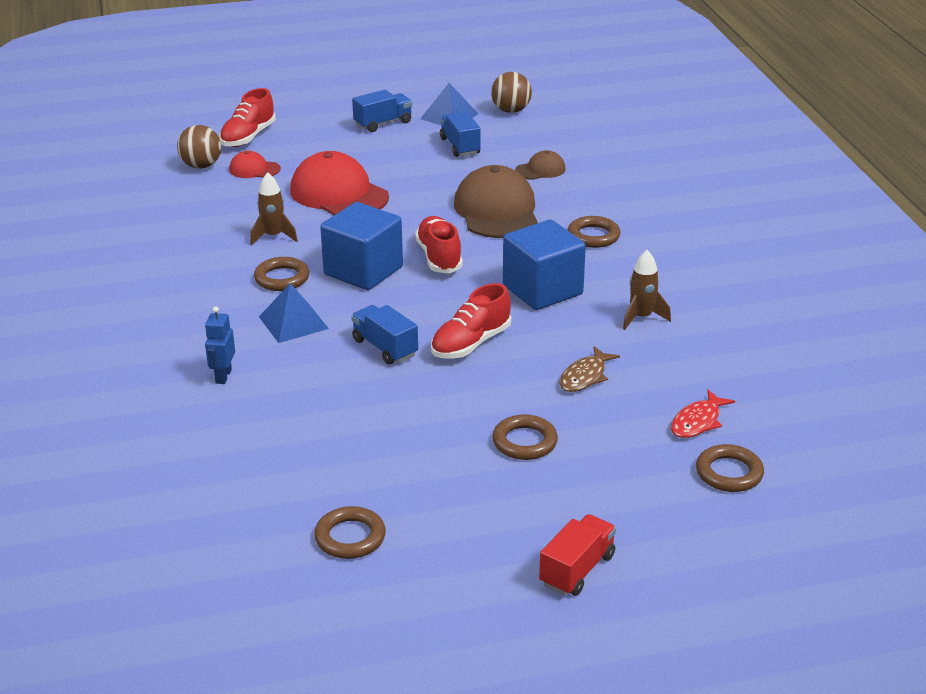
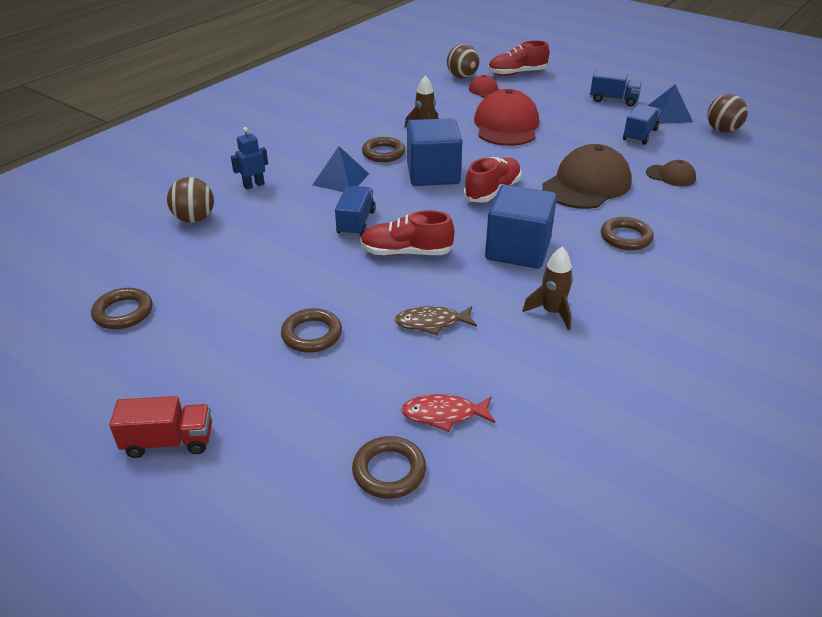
camera: 50 degrees right, 5 degrees up
none -> brown ball [167,177,214,223]

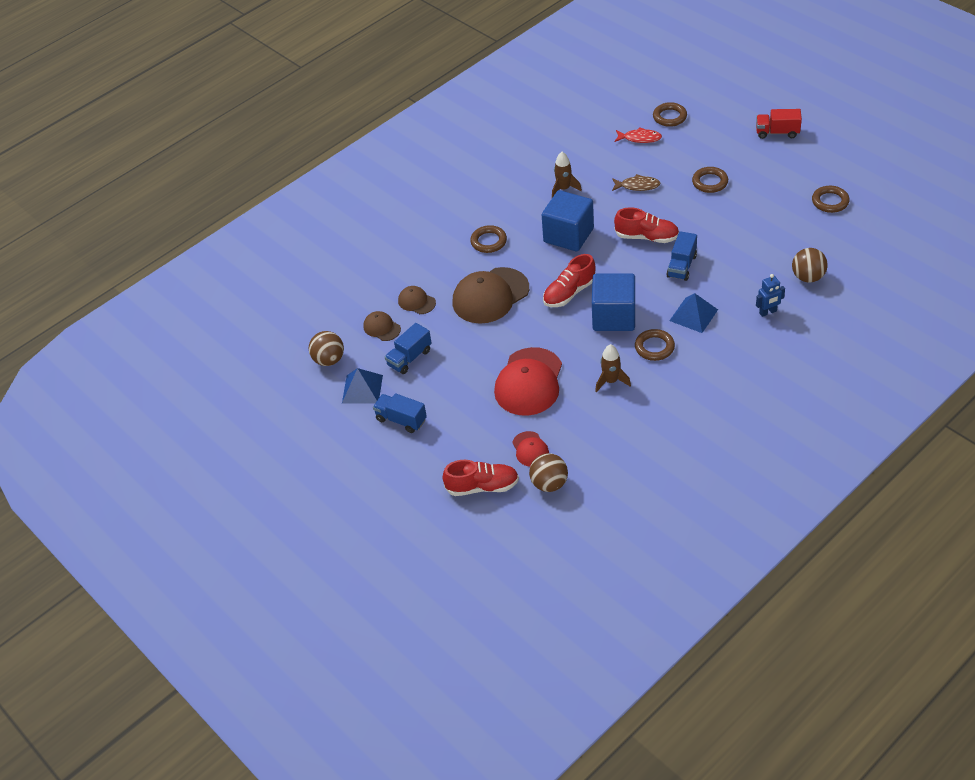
camera: 165 degrees left, 10 degrees up
none -> brown cap [363,311,401,341]

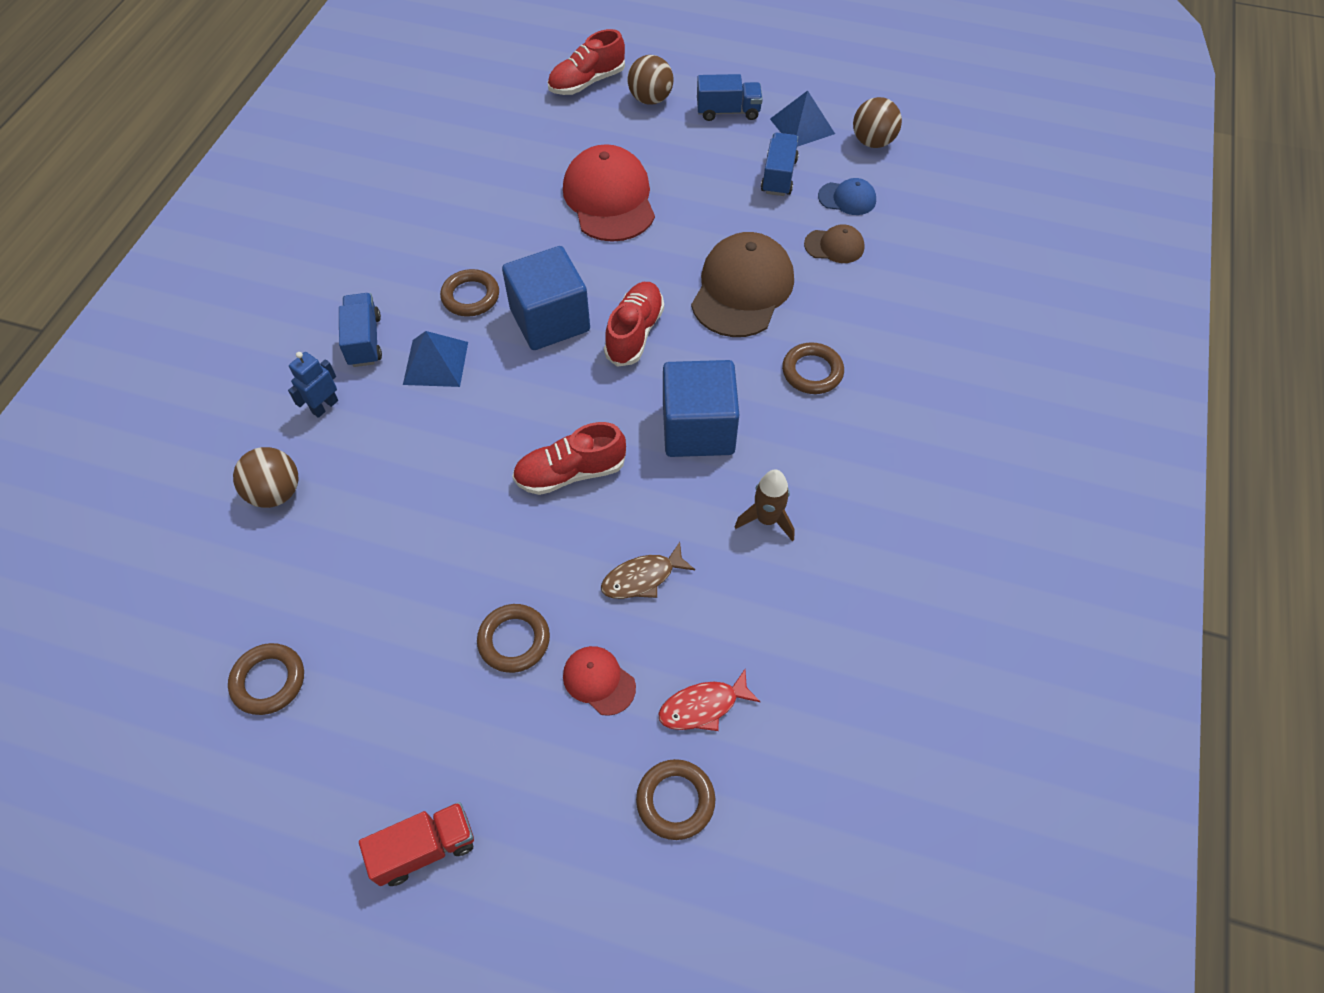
camera: 145 degrees right, 10 degrees up
brown cap [363,311,401,341] -> blue cap [818,178,876,215]
red cap [512,431,549,467] -> red cap moved to [563,646,636,716]
brown ball [529,453,568,492] -> brown ball moved to [627,55,674,105]
brown rocket [595,344,631,393] -> none
blue truck [666,231,697,281] -> blue truck moved to [339,293,382,367]

